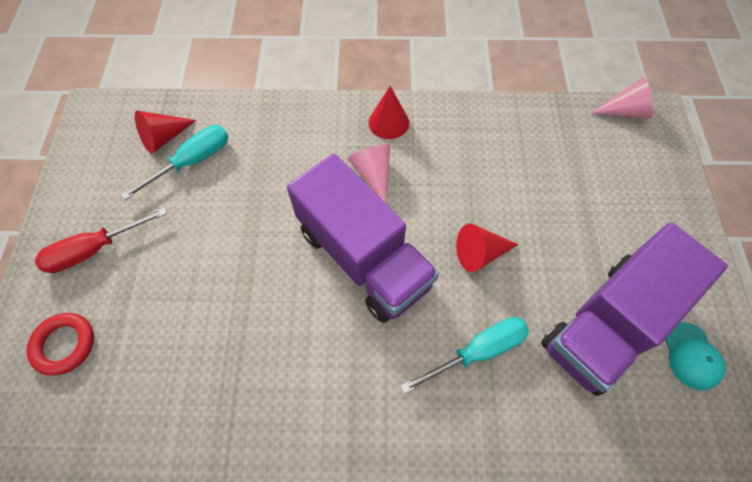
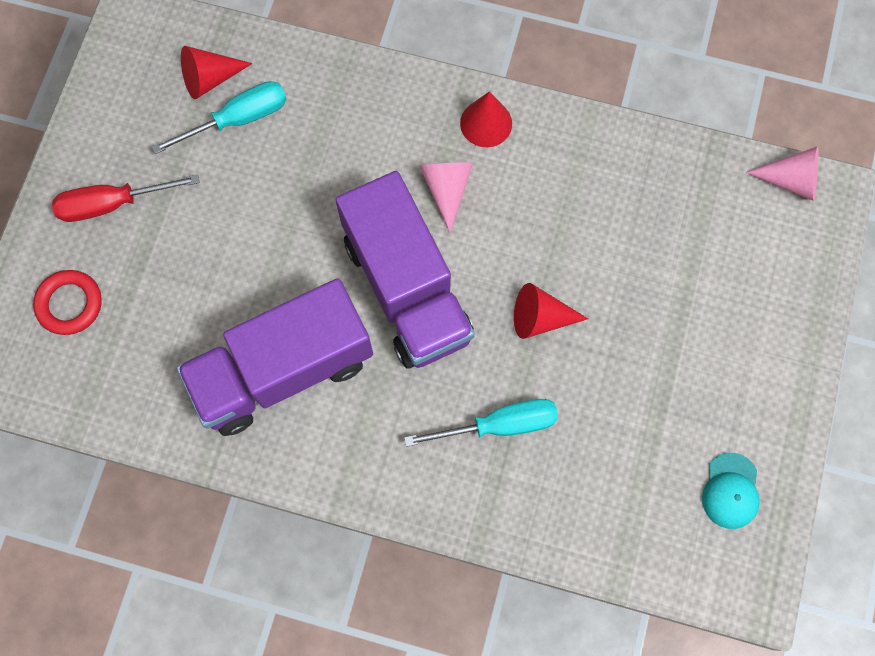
camera: 15 degrees right, 10 degrees up
purple truck [541,222,728,396] -> purple truck moved to [177,278,373,436]

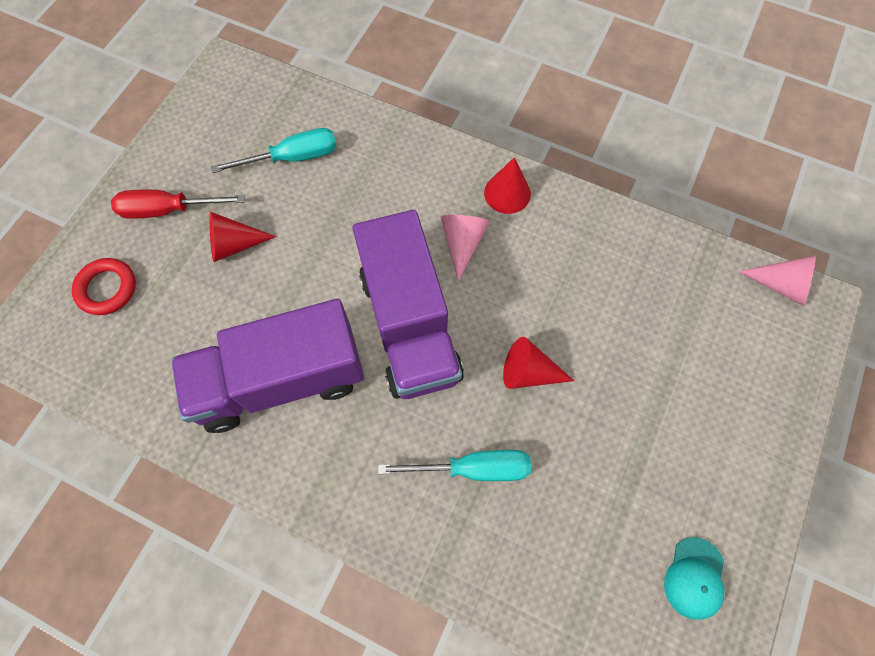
camera: 10 degrees right, 5 degrees down
red cone [181,46,252,99] -> red cone moved to [210,212,276,262]

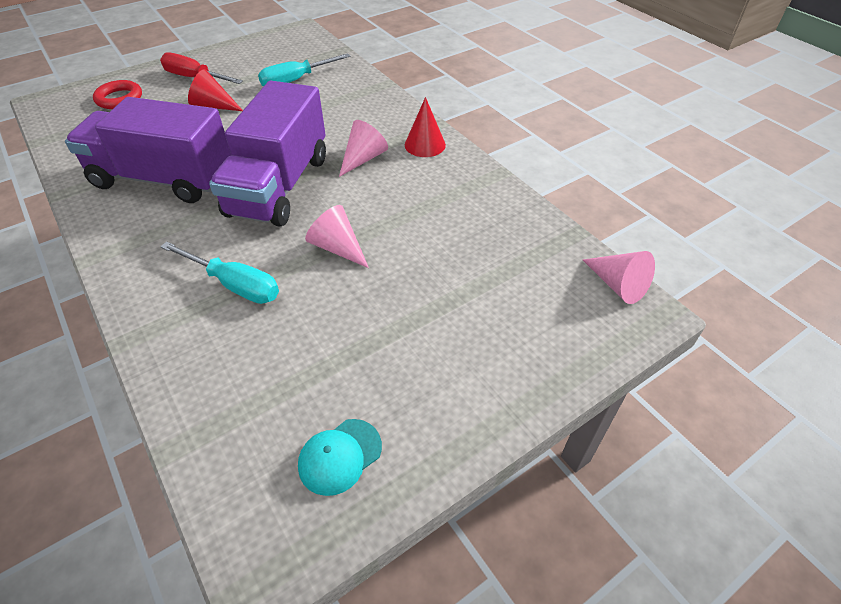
camera: 30 degrees right, 20 degrees down
turquoise screwdriver [211,128,337,173] -> turquoise screwdriver turned 135 degrees clockwise [258,53,350,86]
red cone [503,337,574,389] -> pink cone [305,205,369,268]

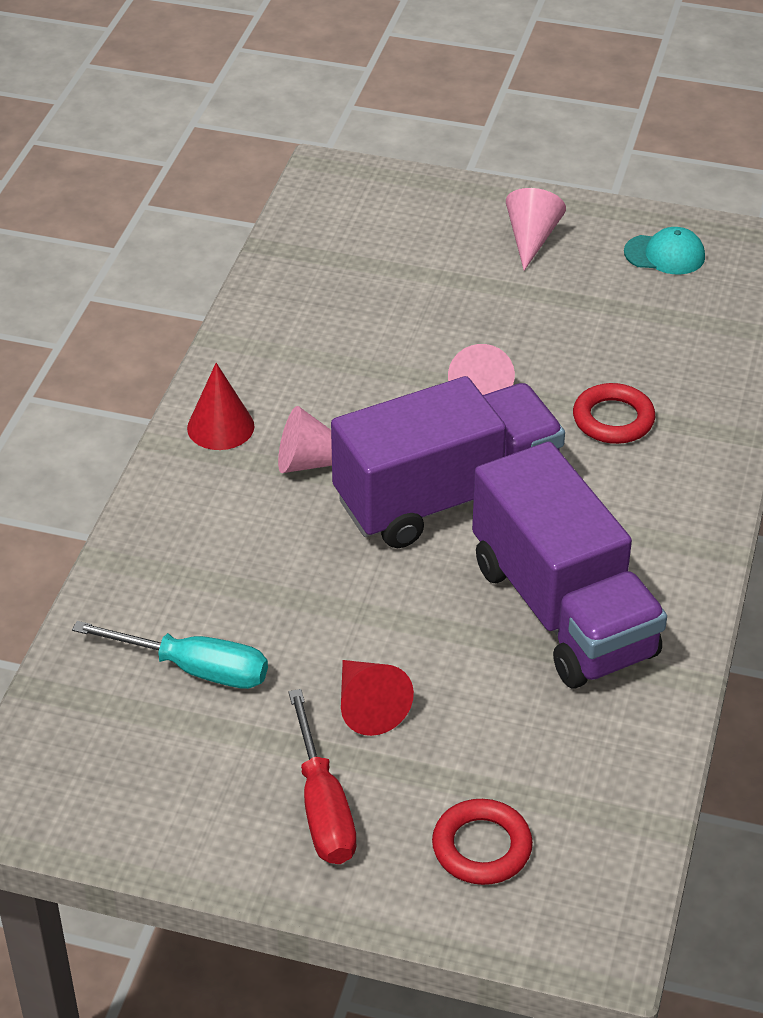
camera: 130 degrees left, 5 degrees down
turquoise screwdriver [160,241,279,304] -> red ring [573,383,655,444]
pink cone [583,251,655,304] -> pink cone moved to [506,188,566,271]

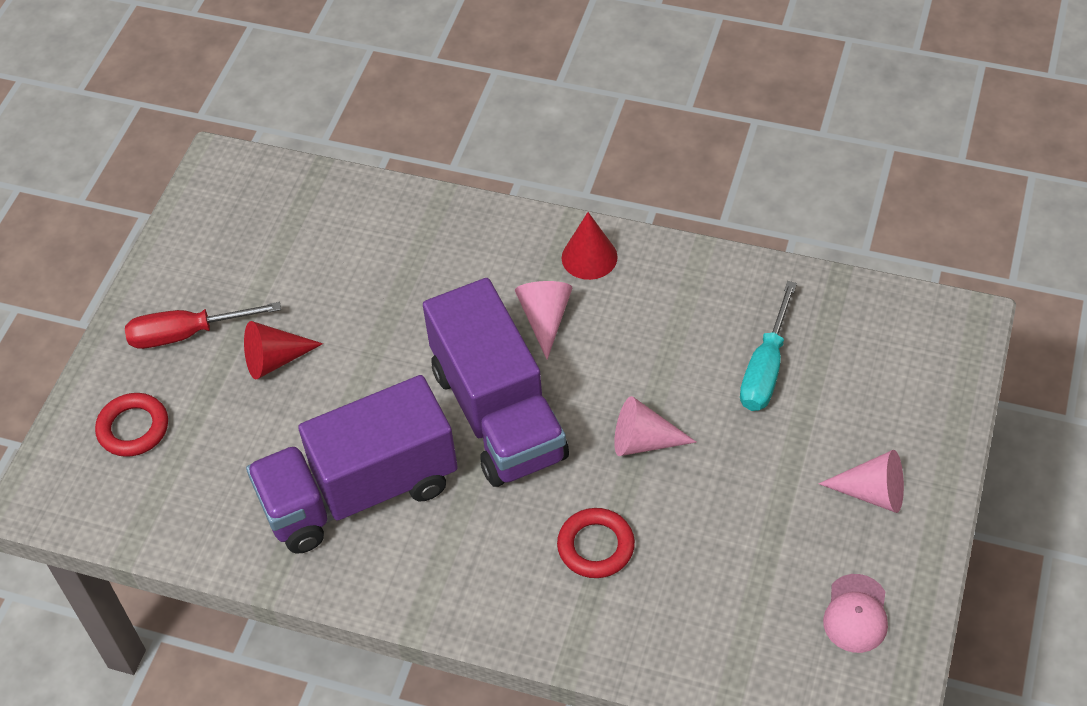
camera: 95 degrees right, 10 degrees up
turquoise screwdriver [72,621,268,689] -> turquoise screwdriver moved to [740,281,797,411]
turquoise cap [624,227,705,274] -> pink cap [823,574,888,653]

